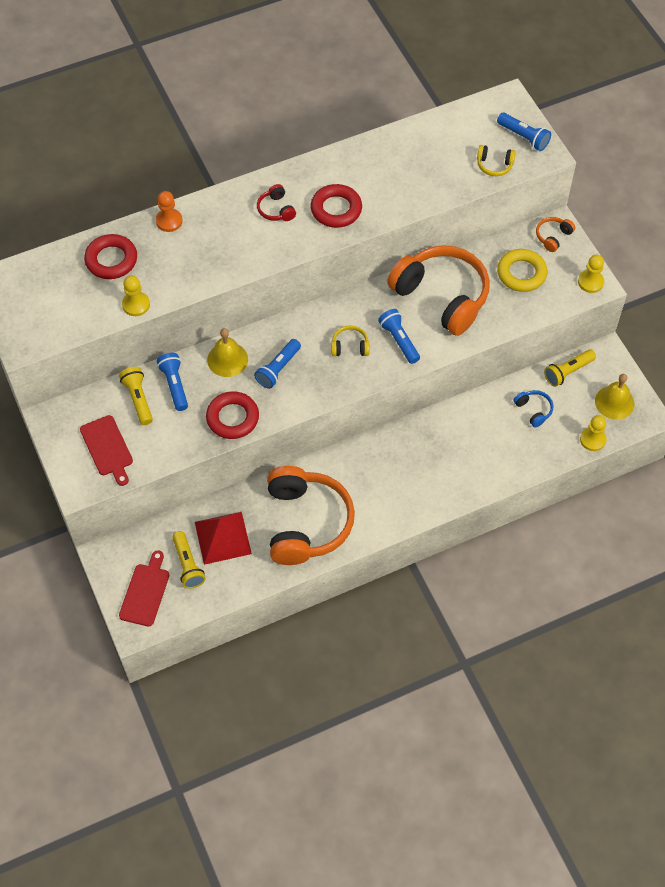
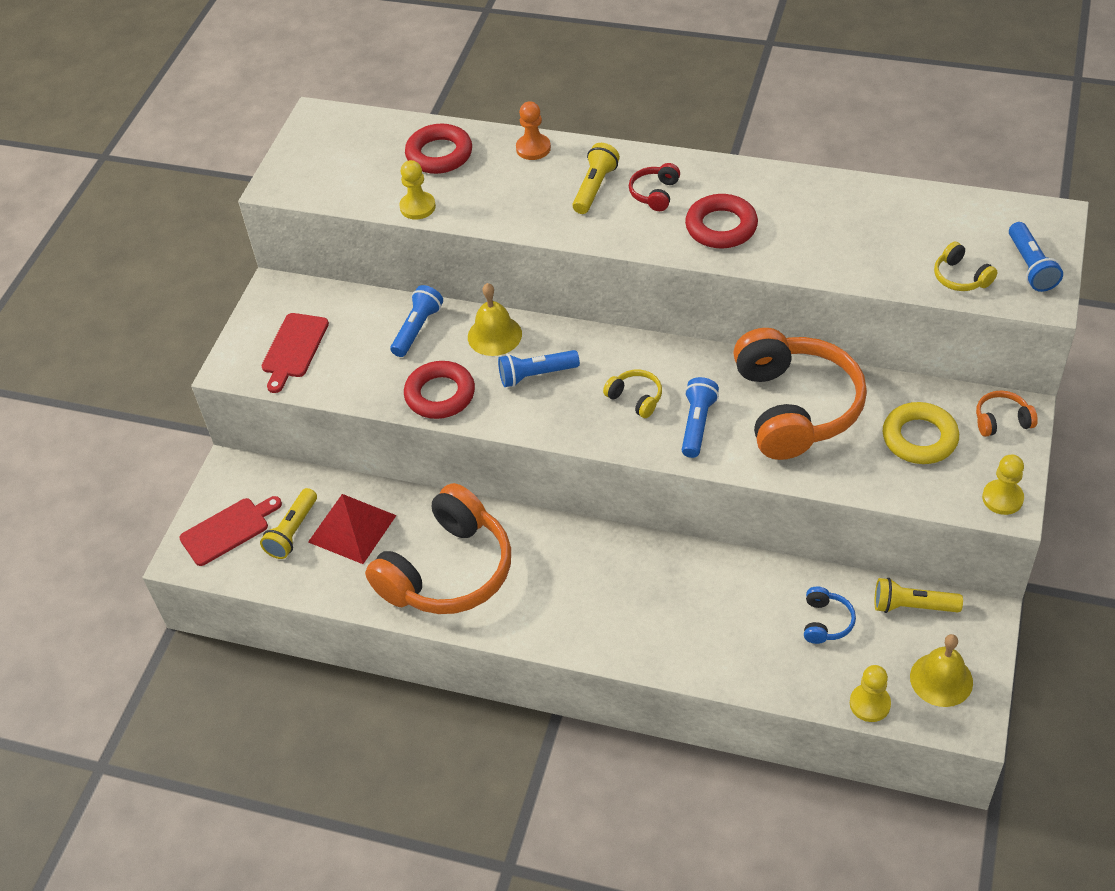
camera: 45 degrees right, 10 degrees down
yellow flashlight [119,367,153,425] -> yellow flashlight moved to [572,143,620,214]

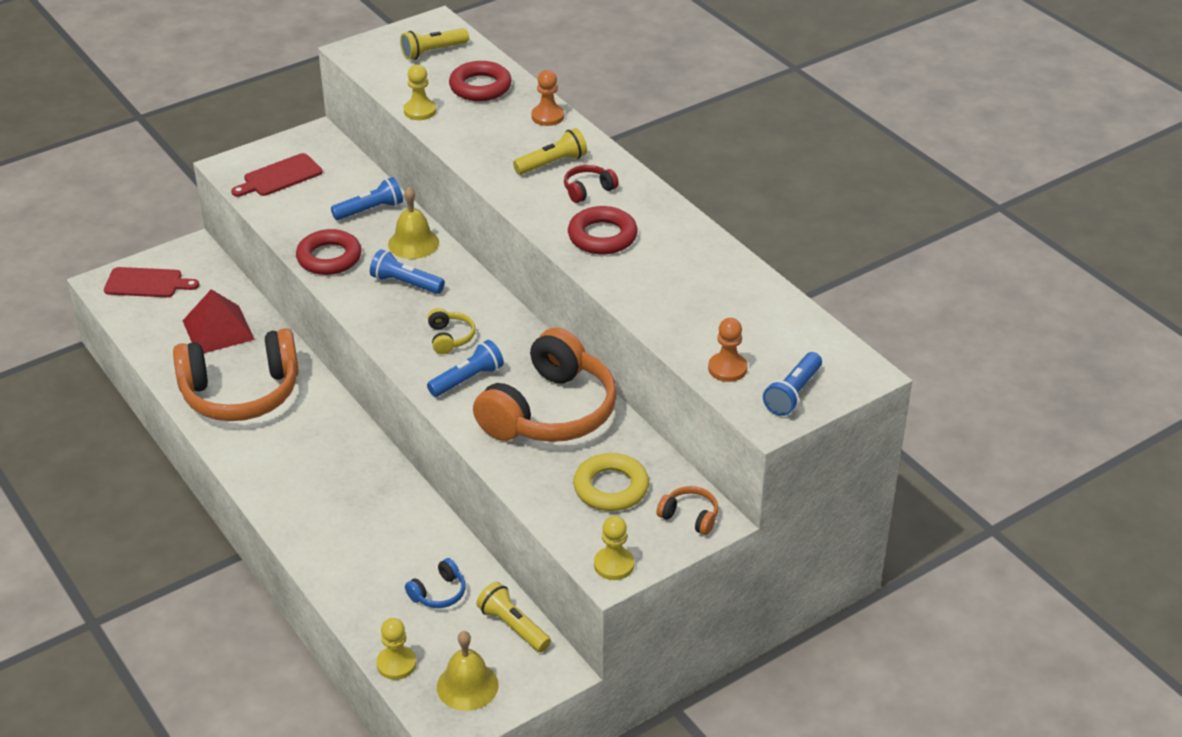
camera: 35 degrees right, 10 degrees down
yellow flashlight [260,488,317,559] -> yellow flashlight moved to [400,28,469,60]
yellow headphones [934,241,997,291] -> orange pawn [708,318,748,382]

